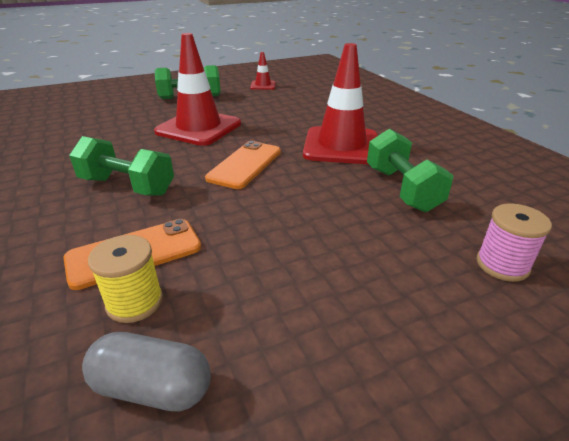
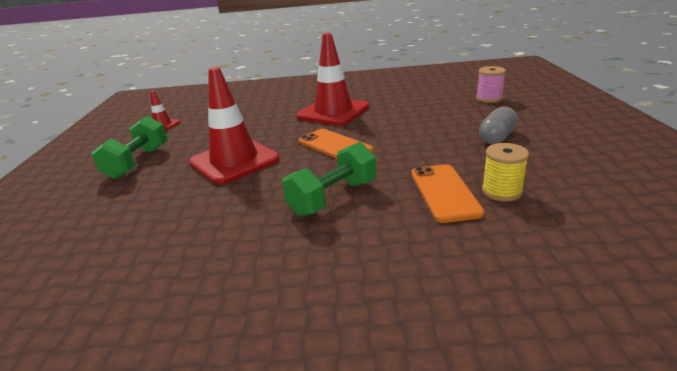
camera: 65 degrees left, 5 degrees down
grey capsule [82,332,211,412] -> grey capsule moved to [479,106,518,144]
green dumbbell [367,128,453,212] -> none

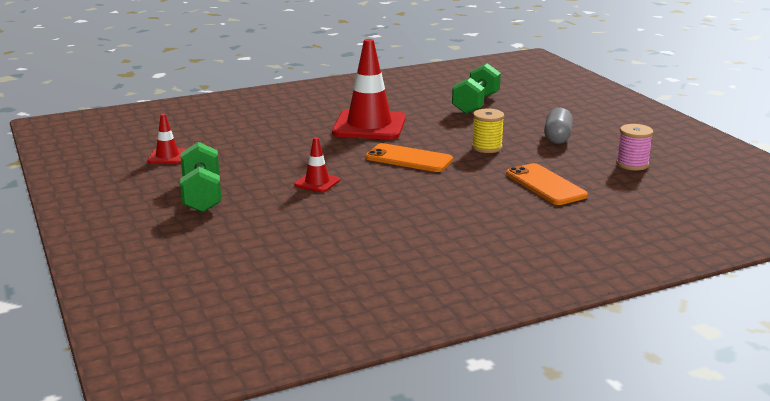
camera: 25 degrees left, 5 degrees down
red traffic cone [189,67,280,184] -> red traffic cone [294,137,340,192], size x0.47
green dumbbell [282,142,376,216] -> green dumbbell moved to [452,63,501,114]
pink spool [476,66,506,103] -> pink spool moved to [616,124,653,171]
yellow spool [482,143,529,202] -> yellow spool moved to [472,109,504,153]

